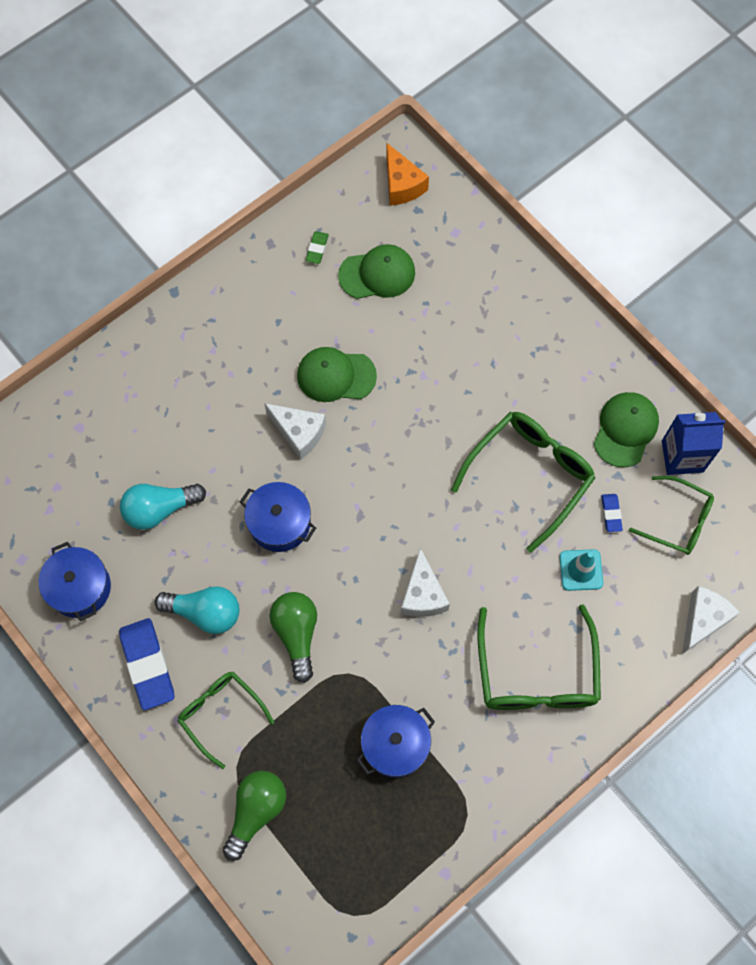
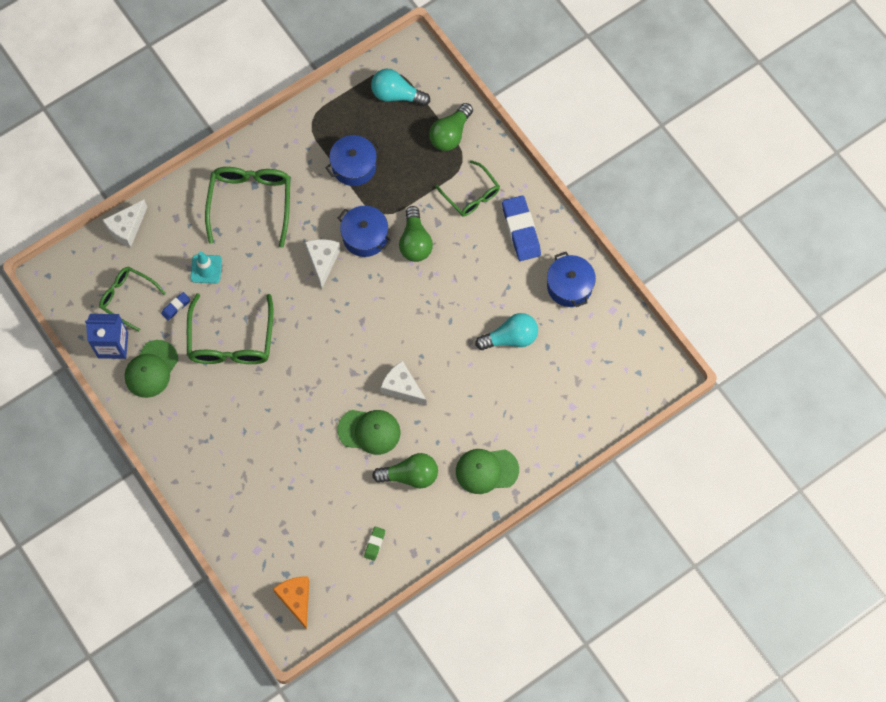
camera: 175 degrees left, 0 degrees up
turquoise light bulb [155,586,239,634] -> turquoise light bulb moved to [371,69,430,106]
blue pot [240,482,316,552] -> blue pot moved to [338,206,392,257]
green cap [338,244,415,299] -> green cap moved to [456,449,519,494]
green glasses [451,412,595,553] -> green glasses turned 45 degrees counterclockwise [187,293,273,364]
blue eraser [601,494,623,532] -> blue eraser turned 45 degrees clockwise [161,292,190,321]
none -> green light bulb [372,453,438,489]

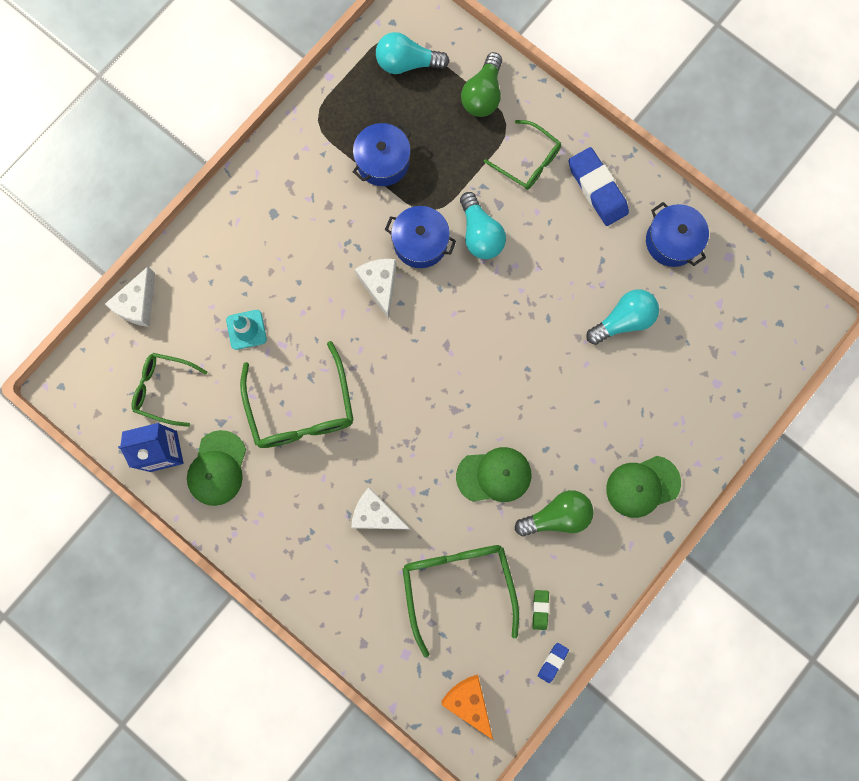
camera: 15 degrees left, 10 degrees up
blue eraser [161,292,190,321] -> blue eraser moved to [538,643,569,683]
green glasses [205,167,290,248] -> green glasses moved to [402,545,519,658]
white cheese [380,361,427,406] -> white cheese moved to [351,488,410,529]
green light bulb [399,206,433,262] -> turquoise light bulb [460,192,506,259]

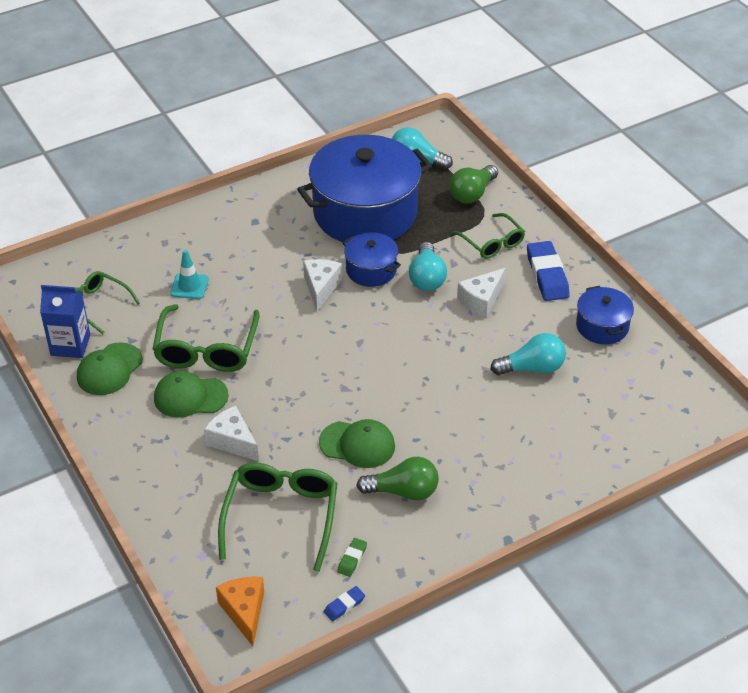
camera: 20 degrees right, 35 degrees down
white cheese [105,267,155,327] -> white cheese moved to [457,268,505,318]
blue pot [353,123,411,186] -> blue pot [297,135,432,242], size x2.14
green cap [606,456,681,518] -> green cap moved to [154,371,229,418]

